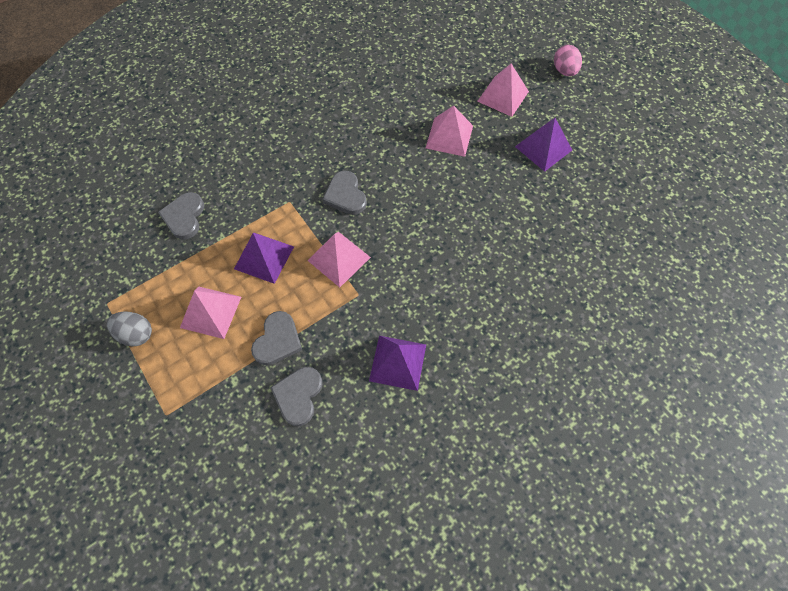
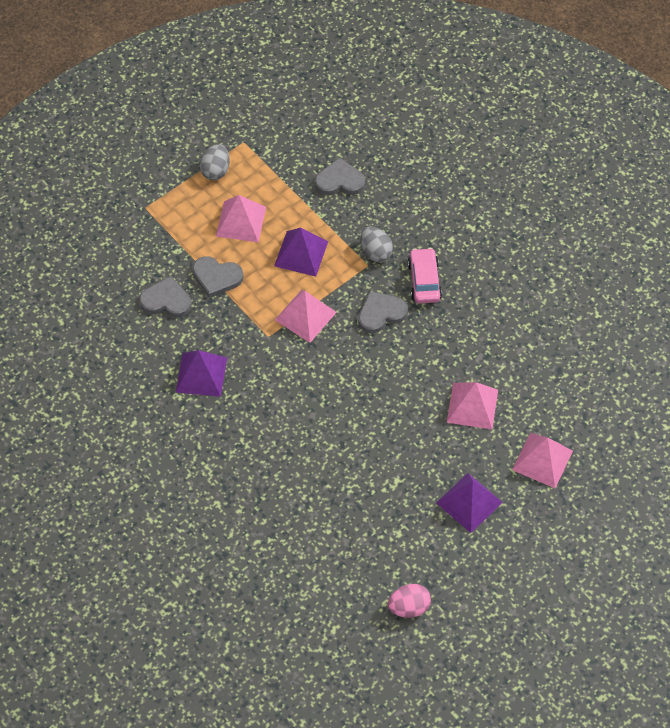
camera: 85 degrees right, 5 degrees down
pink egg [554,45,582,76] -> pink egg moved to [388,584,431,618]
none -> grey egg [360,227,393,262]
none -> pink car [408,248,442,304]

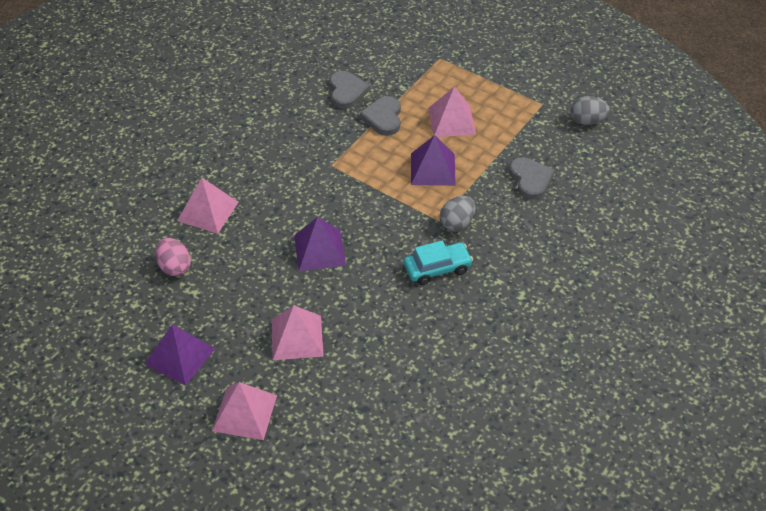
camera: 75 degrees right, 10 degrees down
purple pyramid [176,350,227,397] -> purple pyramid moved to [294,217,346,271]
grey egg [200,144,230,180] -> grey egg moved to [570,96,610,125]
pink pyramid [275,290,337,343] -> pink pyramid moved to [177,178,238,234]
grey heart [358,291,408,333] -> none
pink egg [388,584,431,618] -> pink egg moved to [156,238,191,276]
pink car [408,248,442,304] -> turquoise car [404,240,473,285]

